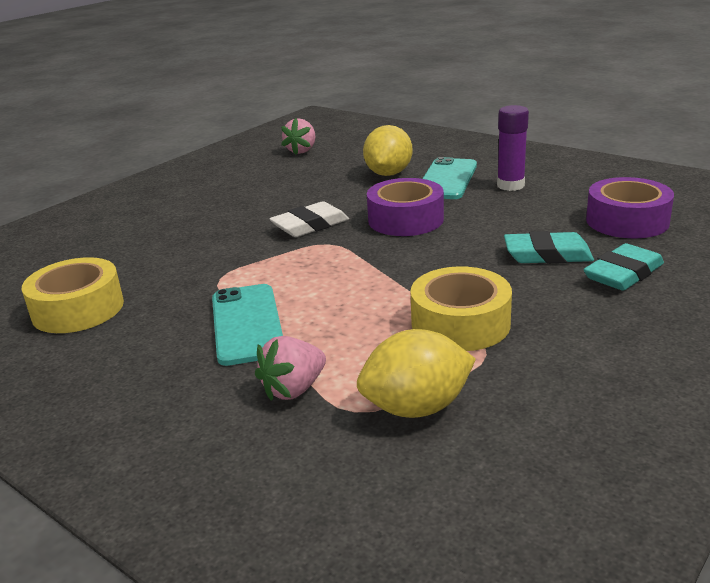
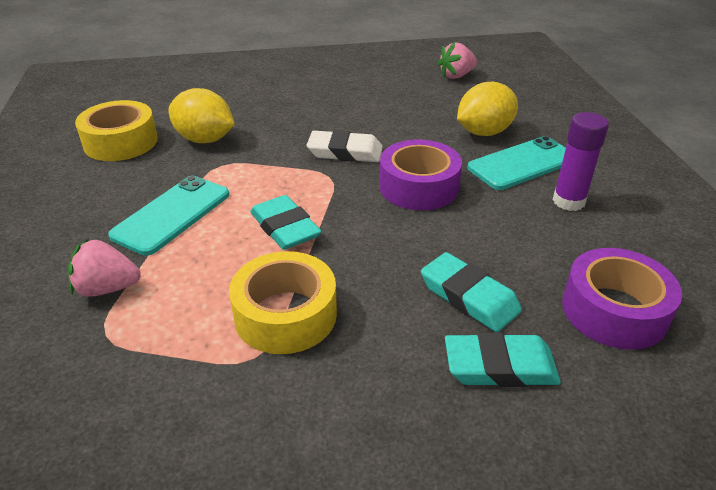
camera: 40 degrees right, 10 degrees up
yellow lemon [357,329,476,418] -> yellow lemon moved to [168,88,235,143]
none -> turquoise eraser [250,195,322,250]

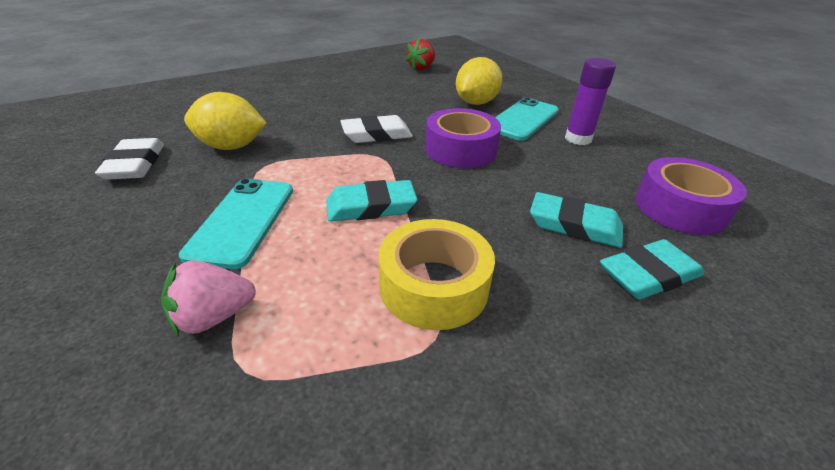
camera: 25 degrees left, 0 degrees up
yellow tape [75,100,158,161] -> white eraser [95,138,164,180]
turquoise eraser [250,195,322,250] -> turquoise eraser turned 45 degrees counterclockwise [326,180,417,222]
pink strawberry [438,42,477,79] -> red strawberry [405,38,435,70]

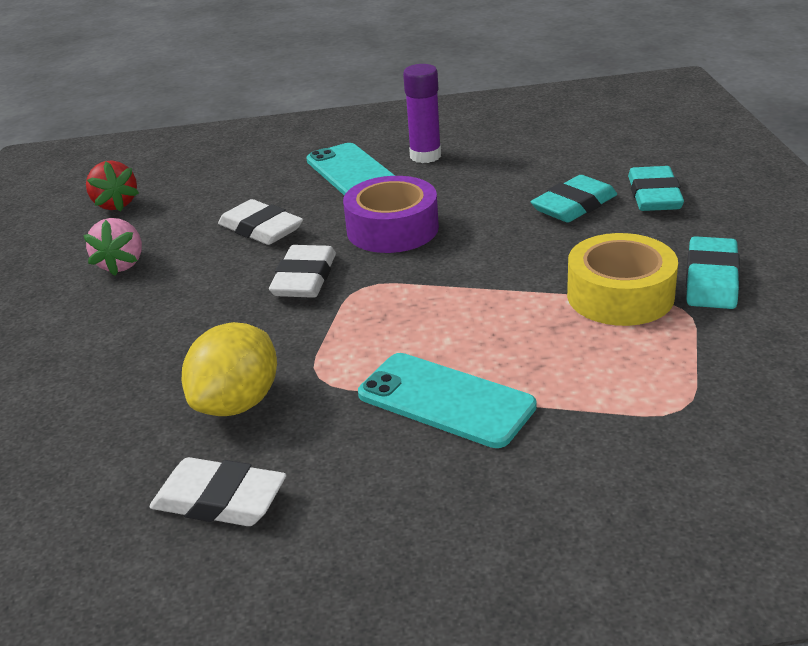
camera: 60 degrees left, 5 degrees down
pink strawberry [161,260,256,336] -> pink strawberry moved to [83,218,142,276]
turquoise eraser [326,180,417,222] -> turquoise eraser moved to [686,236,740,309]
yellow lemon [456,57,502,105] -> none
purple tape [635,157,747,235] -> none
none -> white eraser [218,199,303,245]

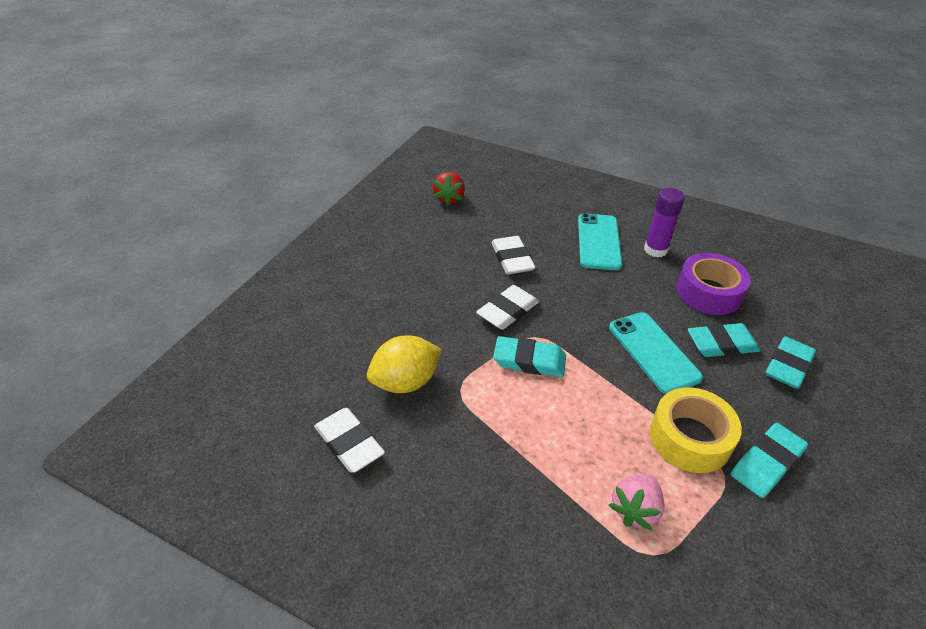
camera: 30 degrees right, 10 degrees up
pink strawberry [83,218,142,276] -> pink strawberry moved to [609,474,665,530]
purple tape [343,176,439,253] -> purple tape moved to [676,253,751,315]
turquoise phone [358,353,537,448] -> turquoise phone moved to [609,312,703,394]
none -> turquoise eraser [493,336,566,377]

